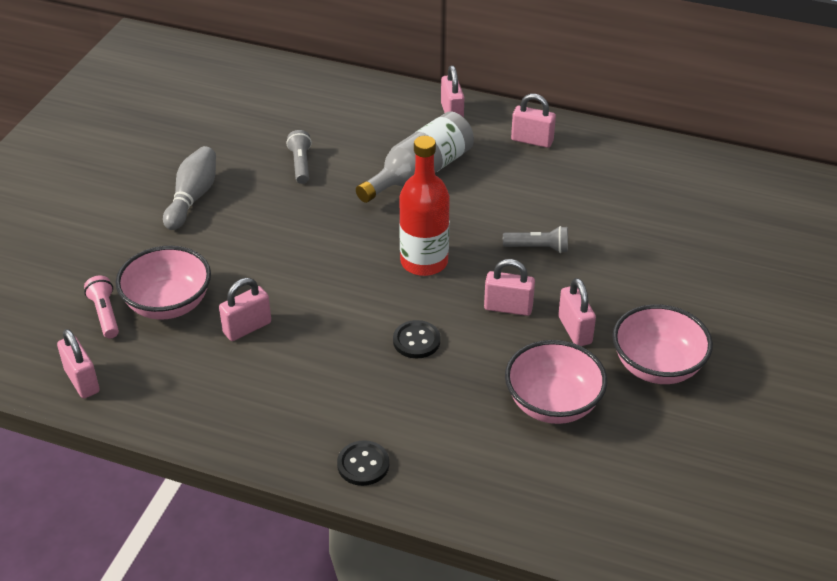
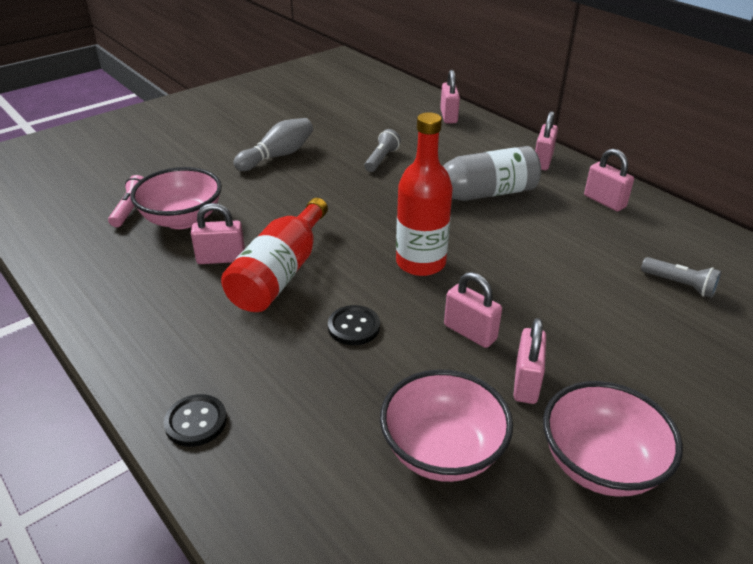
camera: 30 degrees right, 5 degrees down
pink padlock [57,329,100,398] -> pink padlock moved to [440,70,460,123]
grey flashlight [503,226,568,253] -> grey flashlight moved to [641,257,721,298]
none -> red bottle [221,198,328,312]

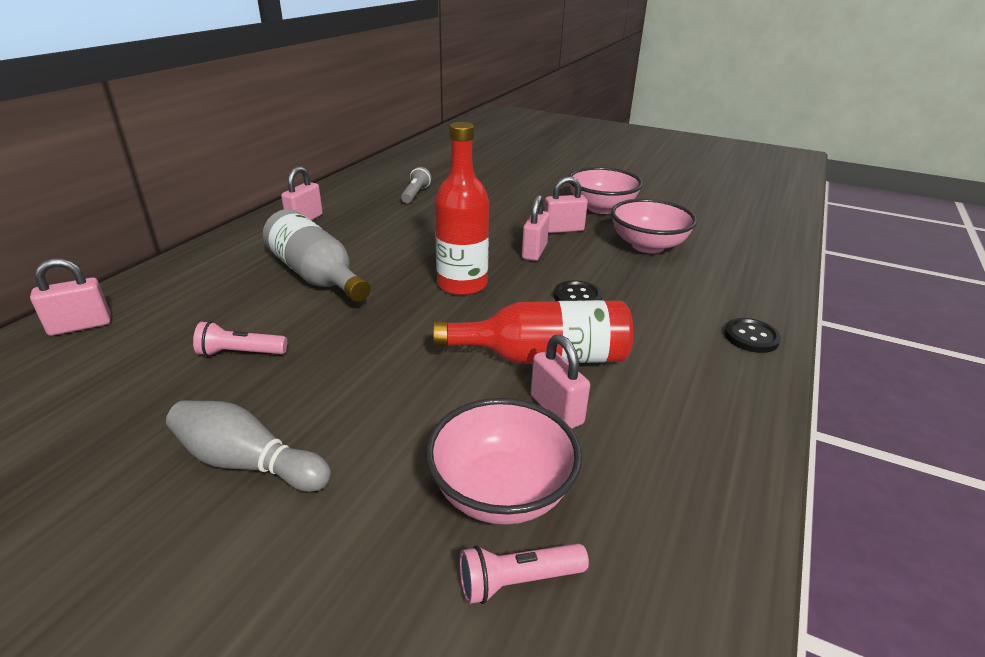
camera: 115 degrees left, 5 degrees down
grey flashlight [364,129,401,172] -> pink flashlight [193,321,287,357]
pink padlock [535,111,558,170] -> none

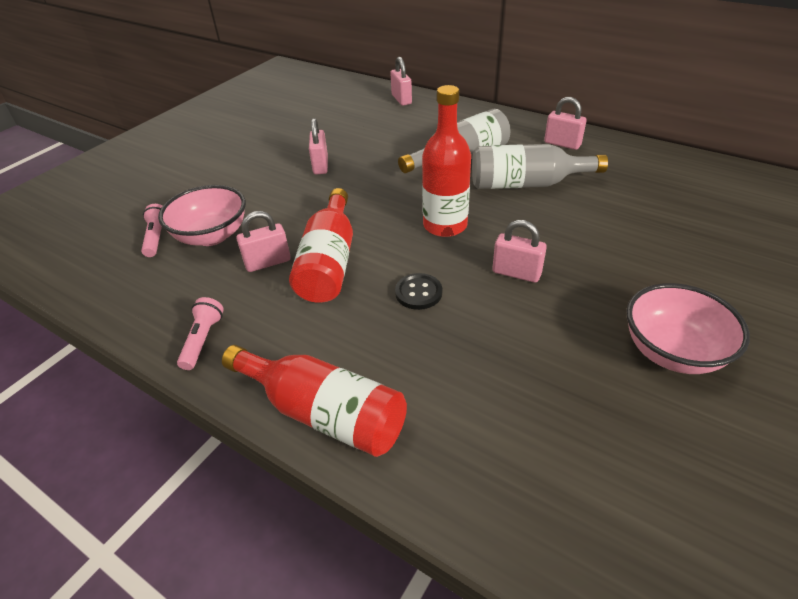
camera: 100 degrees right, 10 degrees up
grey bowling pin [166,400,331,492] -> none
pink flashlight [193,321,287,357] -> pink flashlight moved to [177,297,224,370]
grey flashlight [401,167,431,203] -> none
pink padlock [544,176,588,233] -> pink padlock moved to [309,118,328,175]
pink bowl [611,199,697,253] -> none
black button [724,318,781,353] -> red bottle [222,345,407,457]
none -> grey bottle [472,144,608,189]

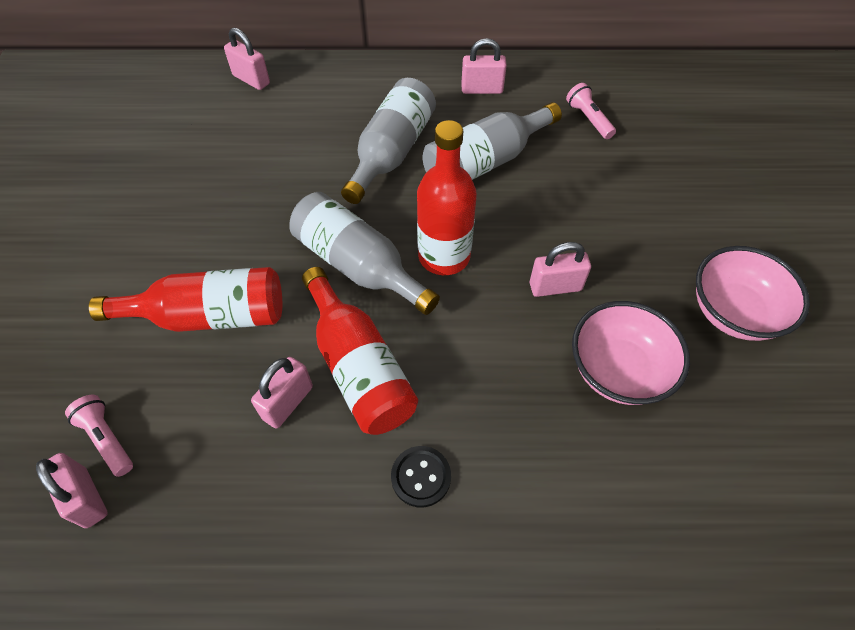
camera: 35 degrees left, 15 degrees up
pink bowl [158,185,246,246] -> pink bowl moved to [572,301,690,405]
pink flashlight [177,297,224,370] -> pink flashlight moved to [566,83,616,139]
red bottle [222,345,407,457] -> red bottle moved to [89,267,282,332]
pink padlock [309,118,328,175] -> pink padlock moved to [36,453,108,528]
black button [395,273,442,310] -> black button moved to [391,446,451,507]
none -> grey bottle [289,192,440,315]

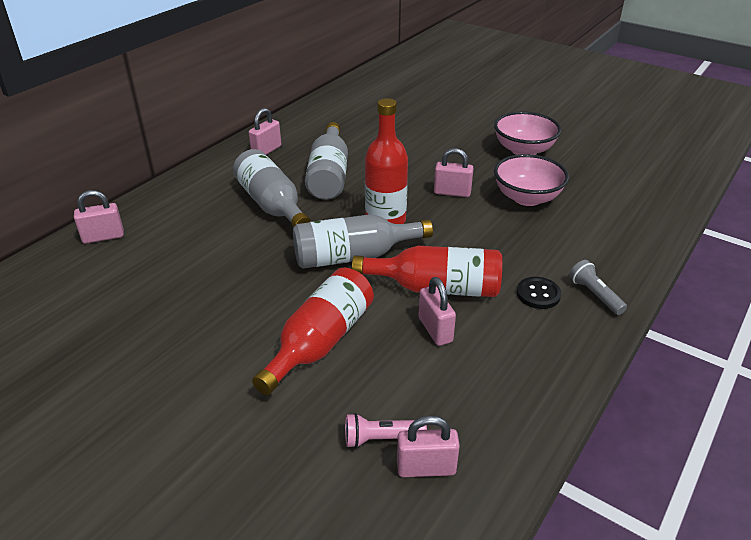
camera: 55 degrees left, 20 degrees down
pink padlock [530,242,591,297] -> pink padlock turned 75 degrees clockwise [434,148,474,197]
pink flashlight [566,83,616,139] -> none
none -> grey flashlight [569,260,627,315]

